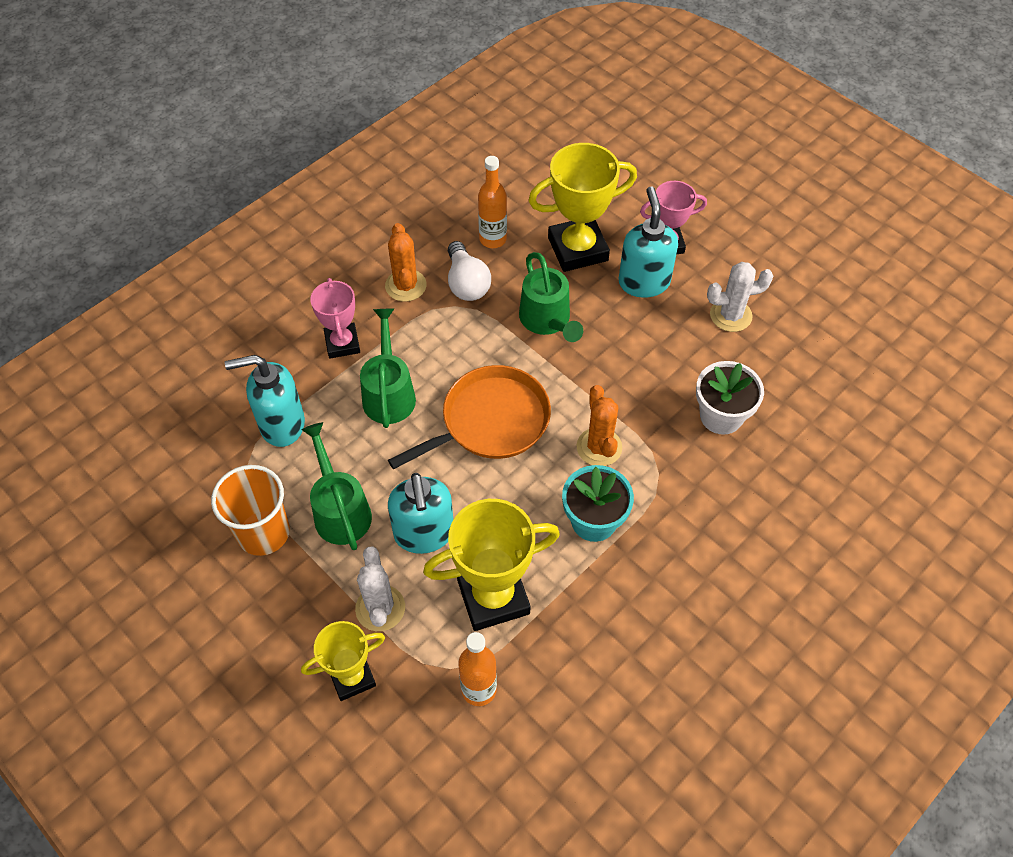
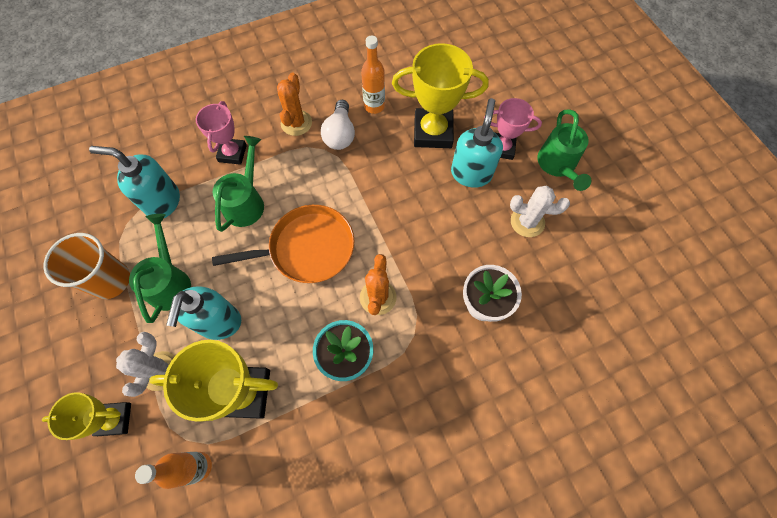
camera: 20 degrees right, 10 degrees up
green watering can [519,252,583,342] -> green watering can moved to [537,109,591,191]

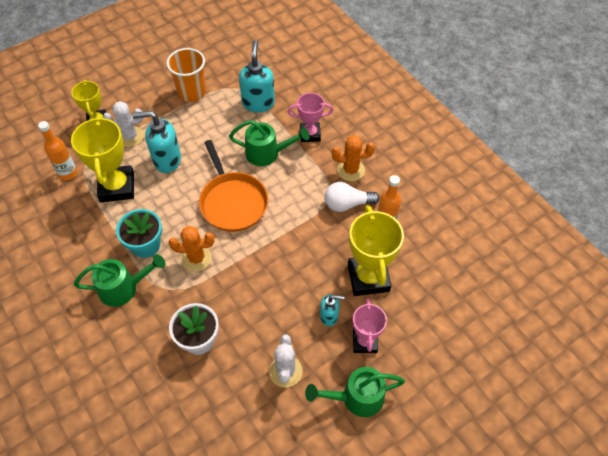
camera: 80 degrees right, 10 degrees down
green watering can [129,214,191,323] -> green watering can moved to [74,254,165,307]
turquoise soap dispenser [451,98,503,188] -> turquoise soap dispenser [320,294,345,326], size x0.57

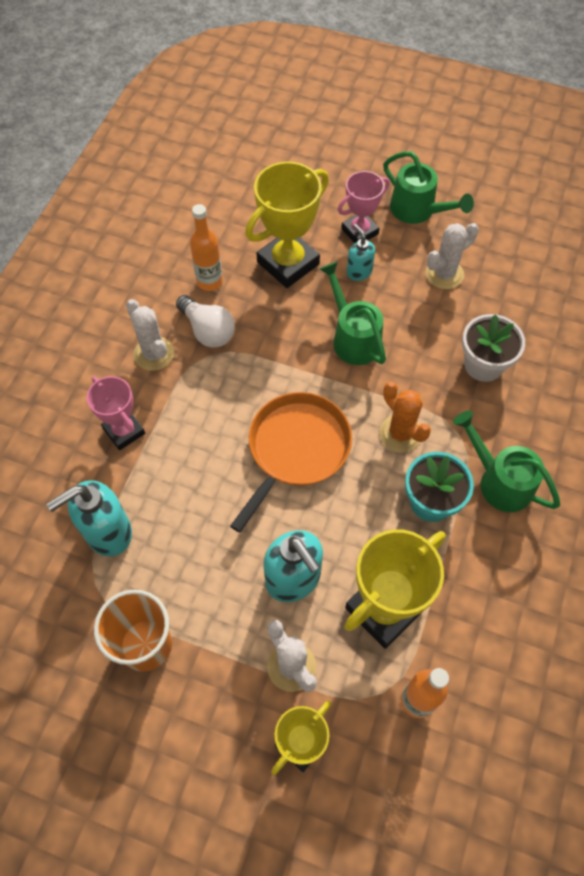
camera: 125 degrees left, 5 degrees up
green watering can [229,120,310,166] -> green watering can moved to [320,262,386,365]
orange cactus [332,135,375,181] -> white cactus [126,299,174,371]

